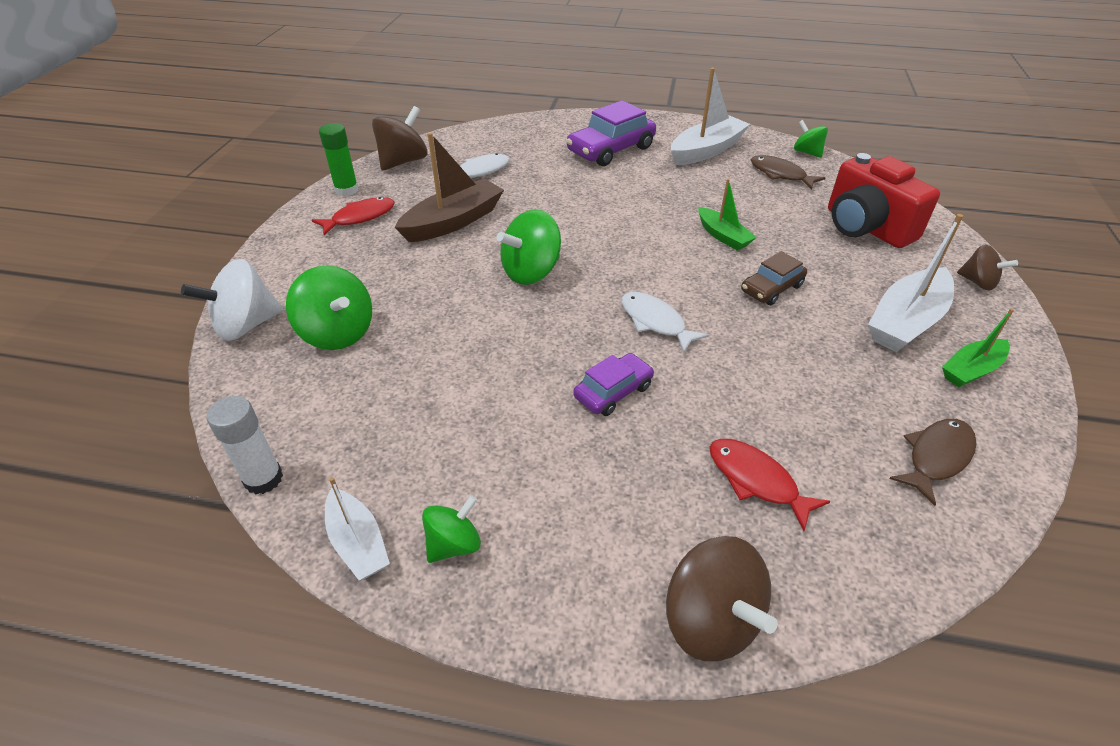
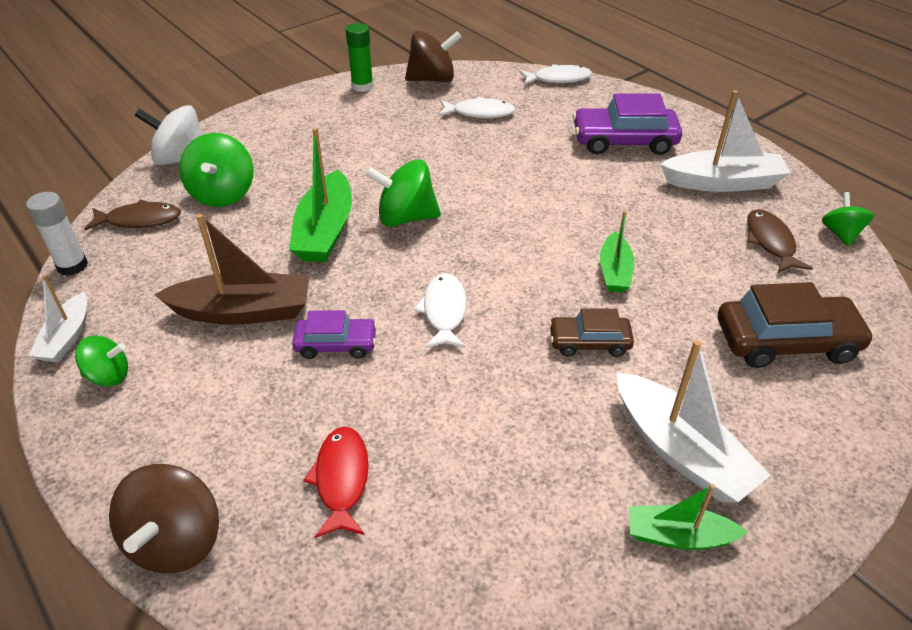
camera: 40 degrees right, 0 degrees up
red fish [312,197,395,235] -> none
brown boat [394,132,504,242] -> brown boat moved to [154,214,310,325]
red camera [828,153,940,248] -> brown car [718,282,875,368]
white boat [868,214,963,352] -> white boat turned 120 degrees counterclockwise [616,340,771,502]
brown fish [890,419,977,506] -> brown fish moved to [84,199,181,230]
brown spinning top [957,245,1018,291] -> none
none -> green boat [289,127,352,263]
none -> white fish [519,64,592,85]

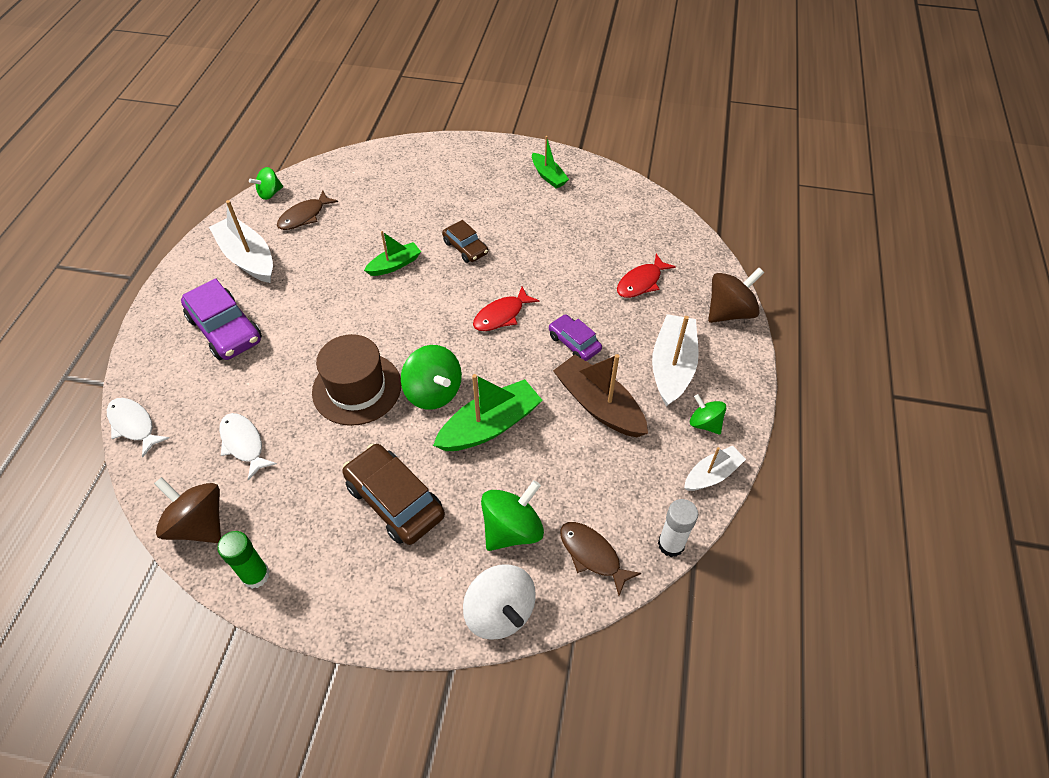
camera: 130 degrees left, 10 degrees up
white fish [414,273,467,348] -> red fish [473,286,539,331]
white boat [616,340,771,502] -> white boat moved to [652,314,699,407]
brown car [718,282,875,368] -> brown car moved to [342,444,445,545]
none -> brown hat [312,334,401,426]

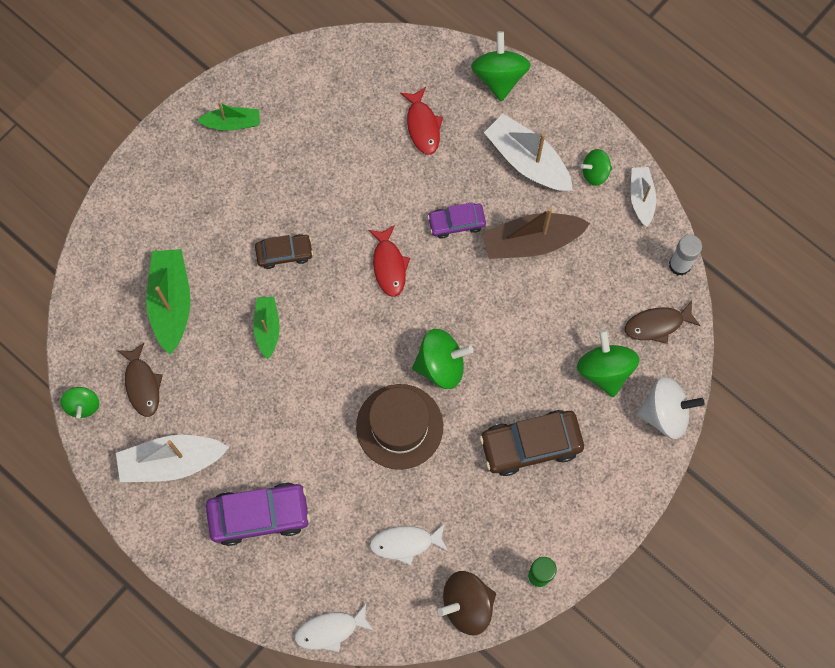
camera: 60 degrees left, 20 degrees up
green boat [433,374,543,451] -> green boat moved to [146,249,191,354]
brown spinning top [708,268,764,323] -> green spinning top [471,31,531,102]

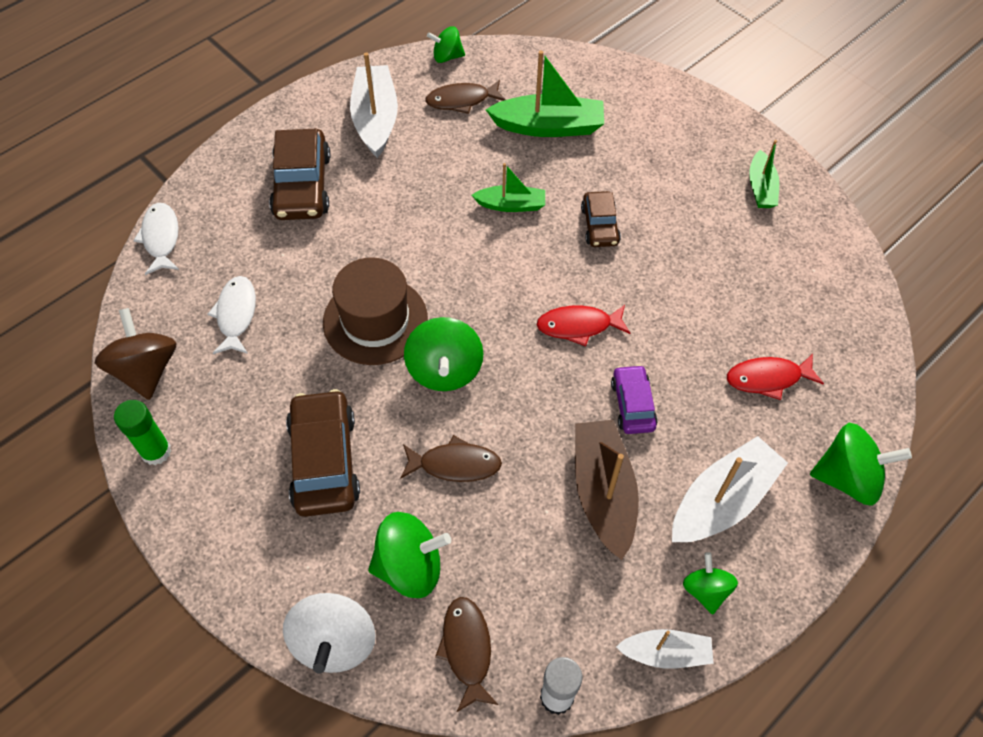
camera: 95 degrees right, 15 degrees down
purple car [206,482,310,546] -> brown car [269,129,331,220]
none -> brown fish [400,435,502,482]

